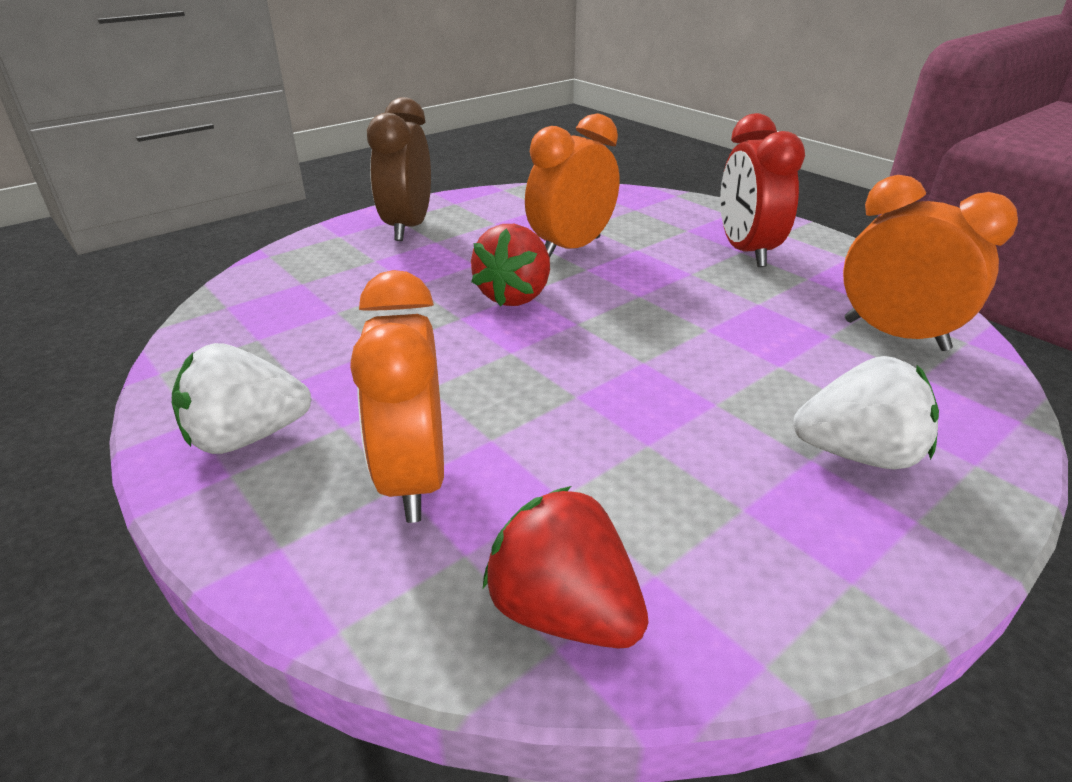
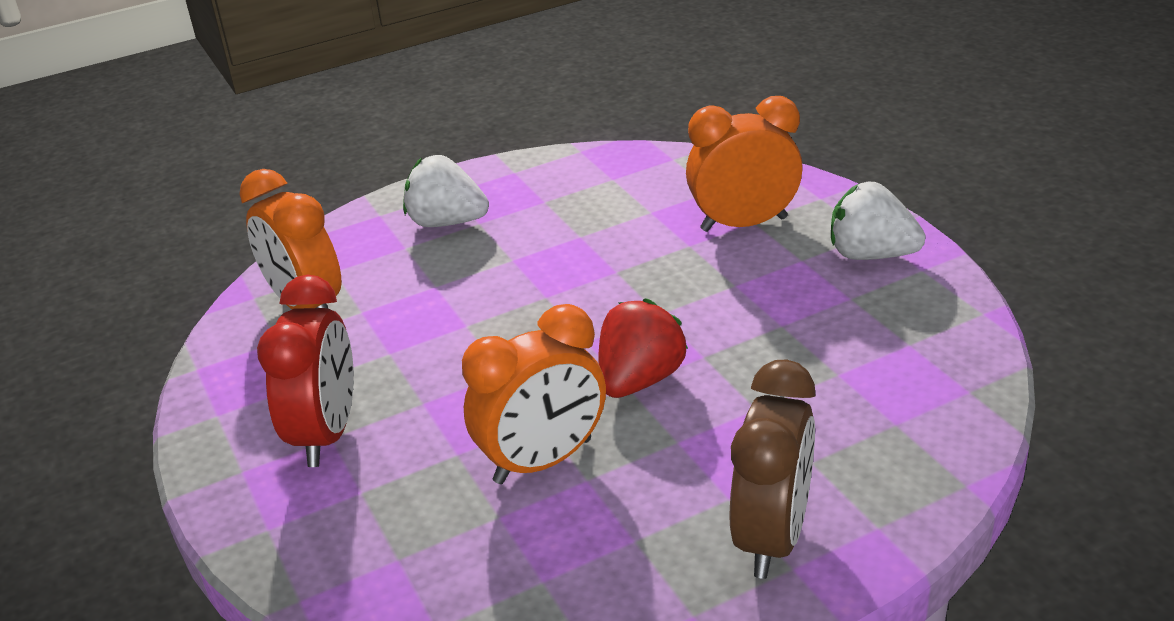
camera: 165 degrees left, 0 degrees up
white strawberry [172,343,312,454] -> white strawberry turned 150 degrees counterclockwise [831,182,925,260]
orange clock [350,270,444,523] -> orange clock turned 105 degrees counterclockwise [686,96,803,232]
red strawberry [483,486,648,649] -> none

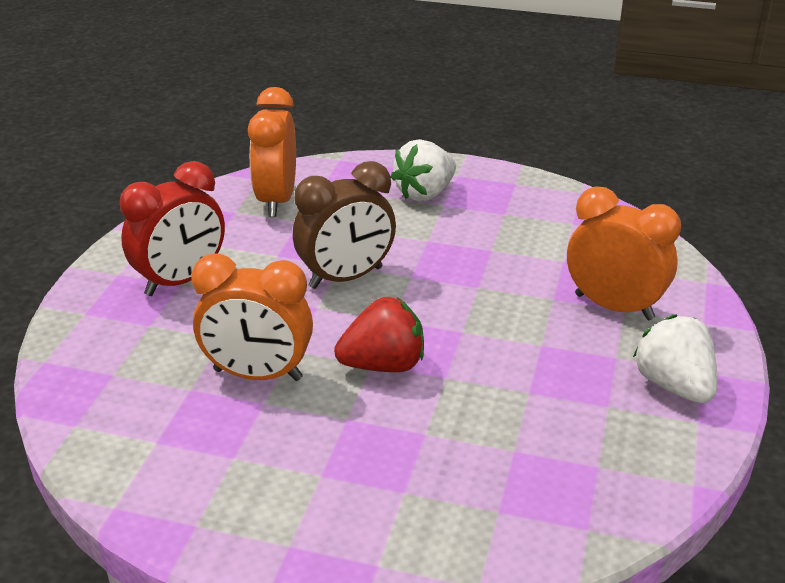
camera: 40 degrees right, 0 degrees up
white strawberry [403,155,489,227] -> white strawberry turned 105 degrees counterclockwise [391,139,456,202]
brown clock [730,360,816,579] -> brown clock moved to [293,161,396,289]

